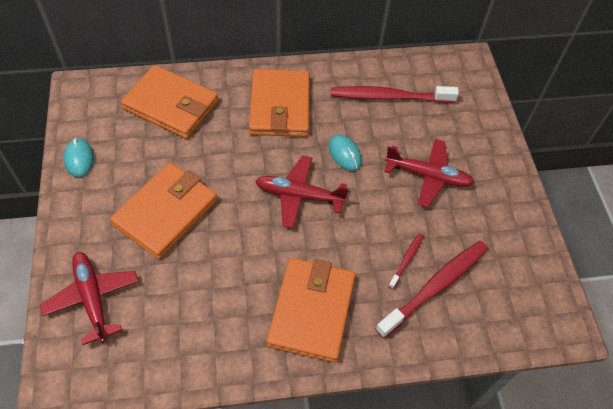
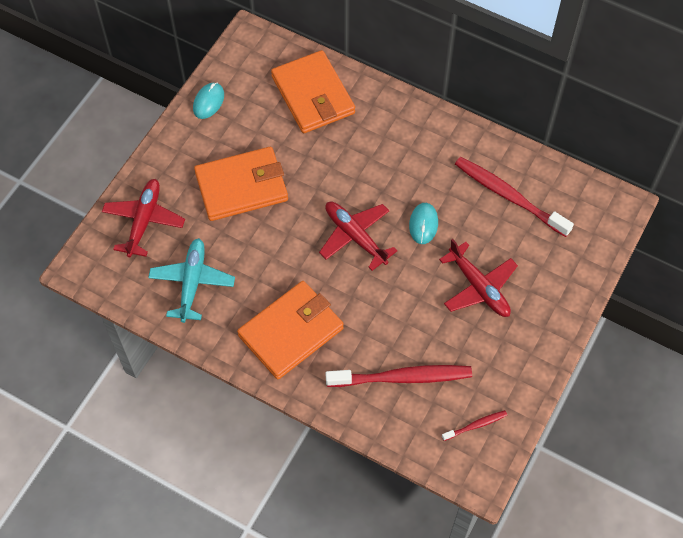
camera: 40 degrees right, 5 degrees up
orange wallet [249,69,310,137] -> none
red toothbrush [388,233,424,289] -> red toothbrush moved to [442,410,507,441]
none -> turquoise plane [148,238,235,323]

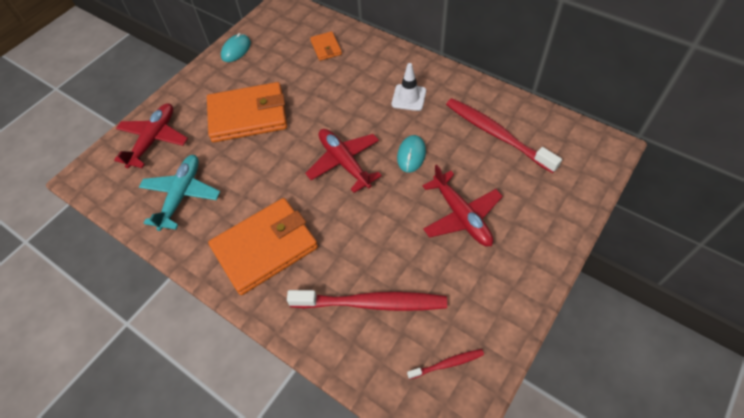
camera: 10 degrees right, 5 degrees down
orange wallet [271,50,355,133] -> orange wallet [310,31,342,61], size x0.47
none -> white traffic cone [392,63,426,111]

